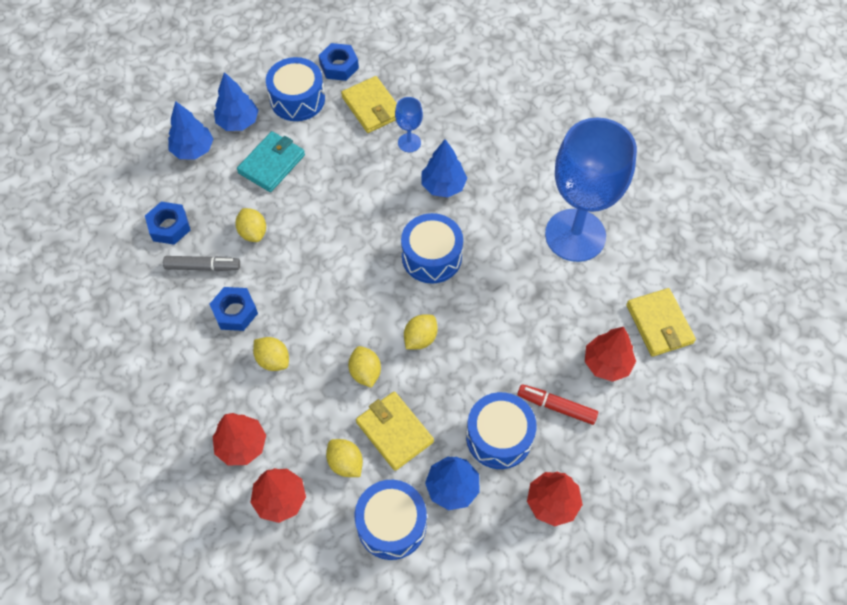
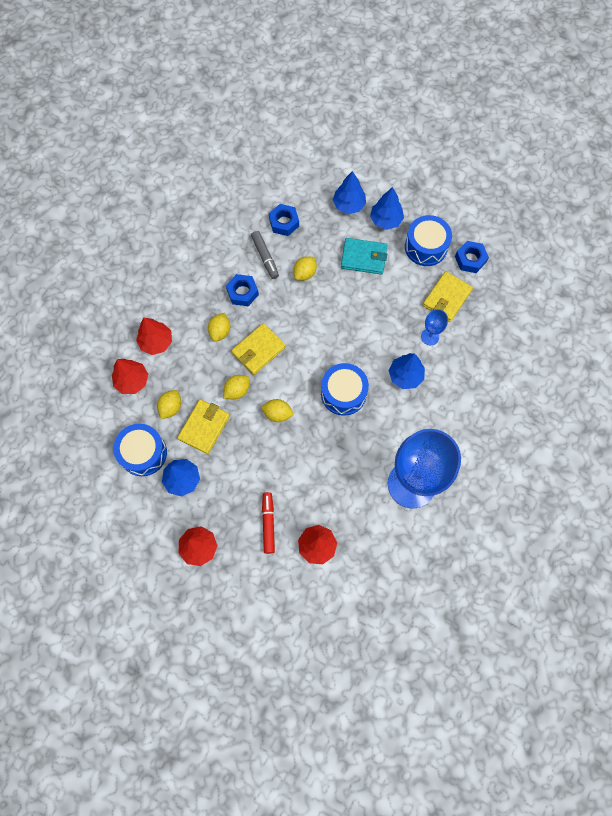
camera: 65 degrees right, 10 degrees up
blue drum [466,392,537,469] -> none
yellow wallet [626,288,696,357] -> yellow wallet moved to [231,323,286,375]

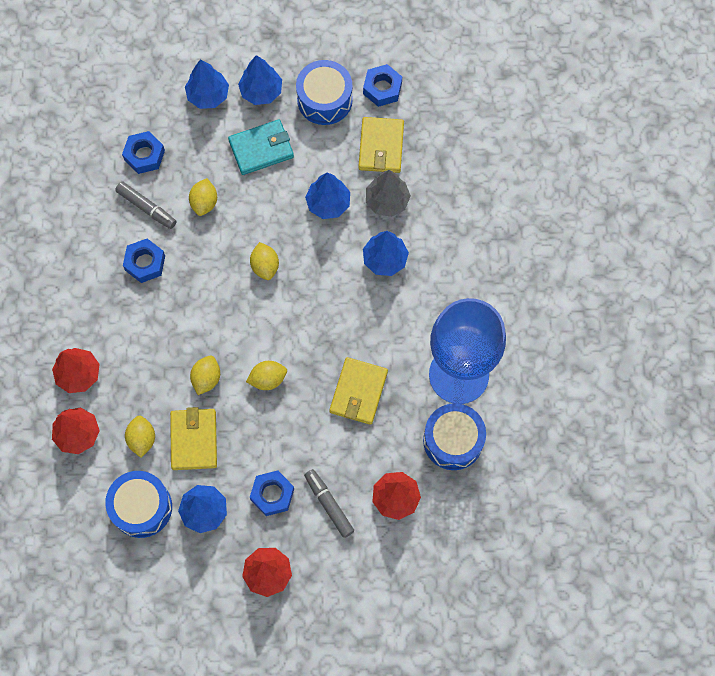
camera: 30 degrees left, 0 degrees up
yellow lemon [208,313,230,342] -> yellow lemon moved to [250,242,279,280]
yellow wallet [231,323,286,375] -> yellow wallet moved to [330,357,388,425]
red marker [262,492,275,554] -> grey marker [304,469,354,538]
blue drum [321,363,369,416] -> blue drum moved to [423,403,486,470]
blue goblet [421,309,448,345] -> grey tree [366,170,411,217]
none -> blue nut [250,471,294,516]
none -> blue tree [305,173,350,219]

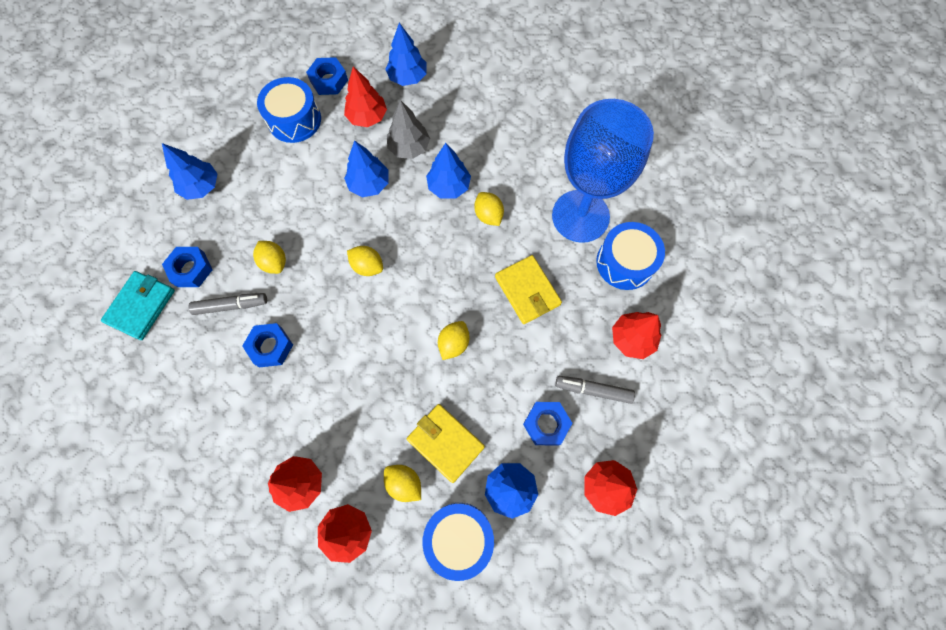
camera: 45 degrees left, 0 degrees up
yellow lemon [190,355,220,395] -> yellow lemon moved to [474,192,504,226]
turquoise wallet [228,120,294,175] -> turquoise wallet moved to [101,271,175,340]
blue tree [238,55,282,105] -> blue tree moved to [385,23,427,86]
yellow wallet [359,117,404,173] -> red tree [344,66,387,127]

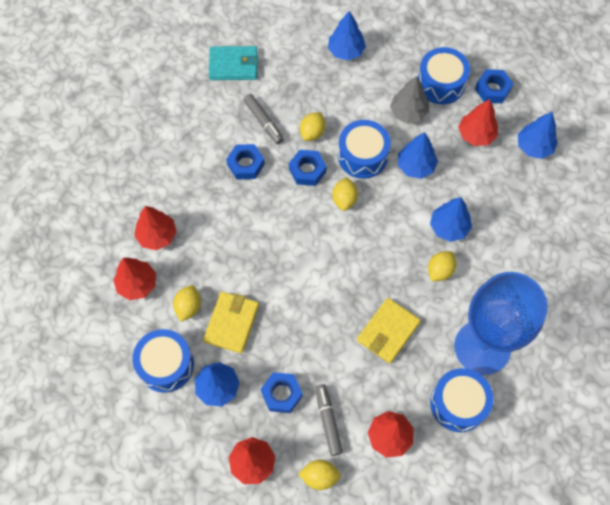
camera: 65 degrees right, 5 degrees down
blue nut [162,247,212,287] -> blue nut moved to [289,150,327,186]
grey tree [387,100,430,159] -> grey tree moved to [390,76,429,124]
yellow lemon [438,321,469,360] -> yellow lemon moved to [298,460,341,490]
none -> blue drum [338,120,391,179]

